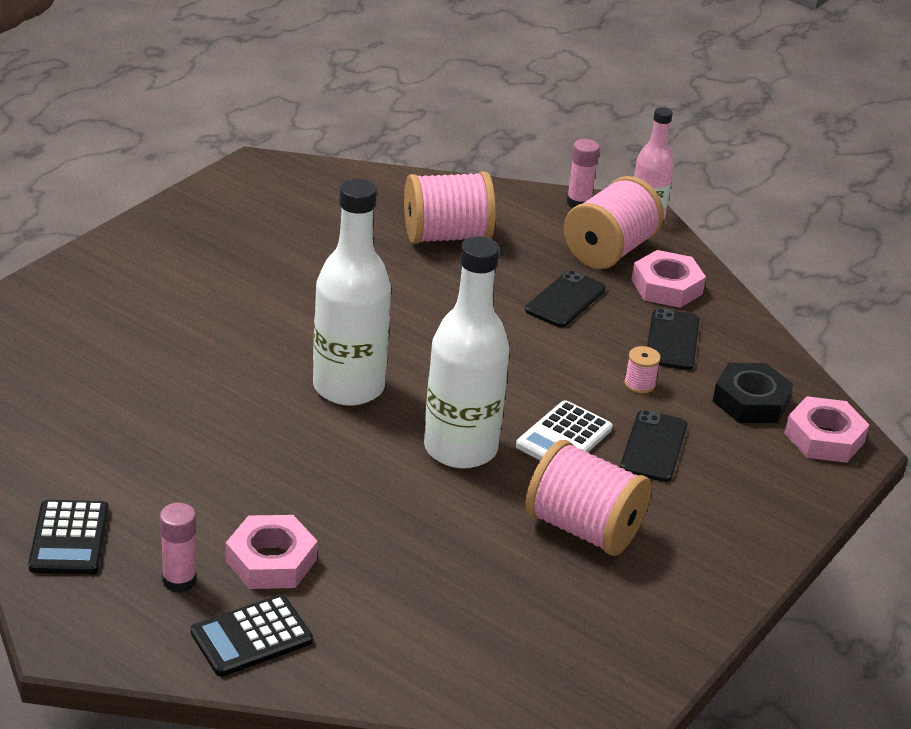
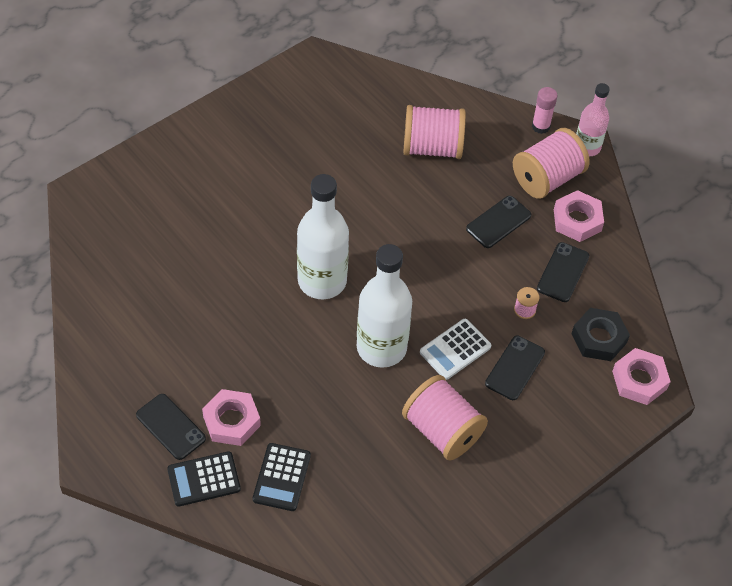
camera: 15 degrees right, 20 degrees up
black calculator [28,500,109,574] -> black calculator moved to [253,443,311,511]
pink glue stick [160,503,197,593] -> black phone [136,394,206,460]

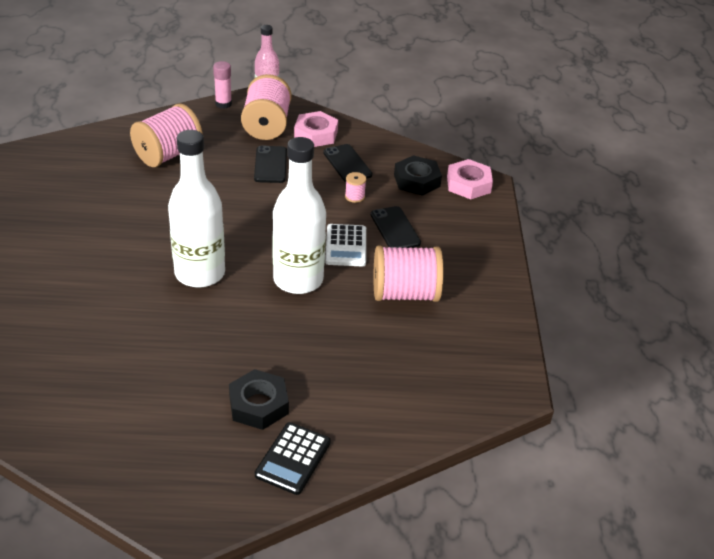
camera: 50 degrees left, 15 degrees down
black phone [136,394,206,460] -> none
pink nut [202,389,261,446] -> black nut [229,369,289,430]
black calculator [253,443,311,511] -> none

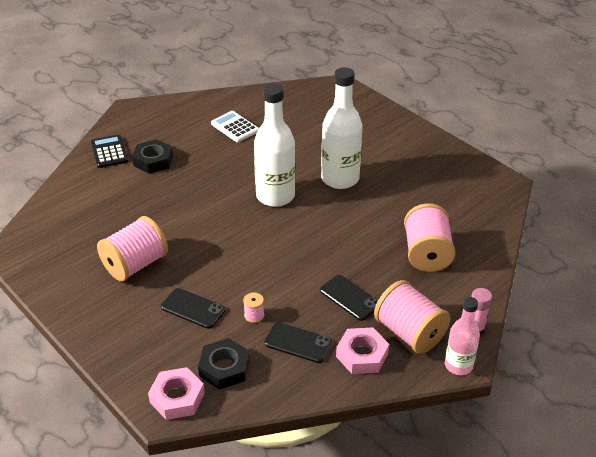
camera: 140 degrees right, 0 degrees up
white bottle [272,137,326,294] -> white bottle moved to [321,67,362,189]
white calculator [325,224,366,266] -> white calculator moved to [211,111,259,142]

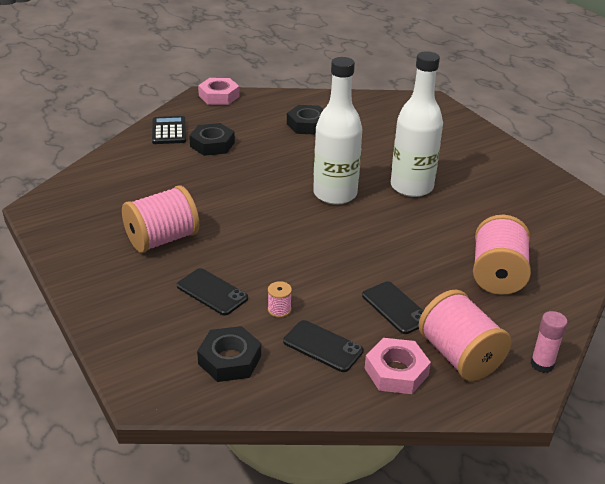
camera: 10 degrees right, 5 degrees down
pink nut [148,367,205,420] -> pink nut moved to [198,78,240,105]
white calculator [211,111,259,142] -> black nut [287,105,324,135]
pink bottle [445,297,480,375] -> none

